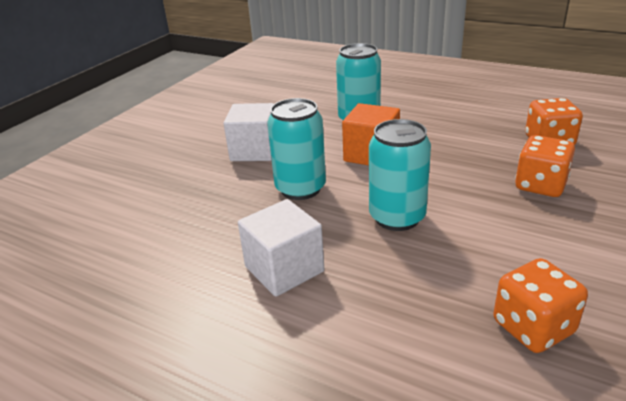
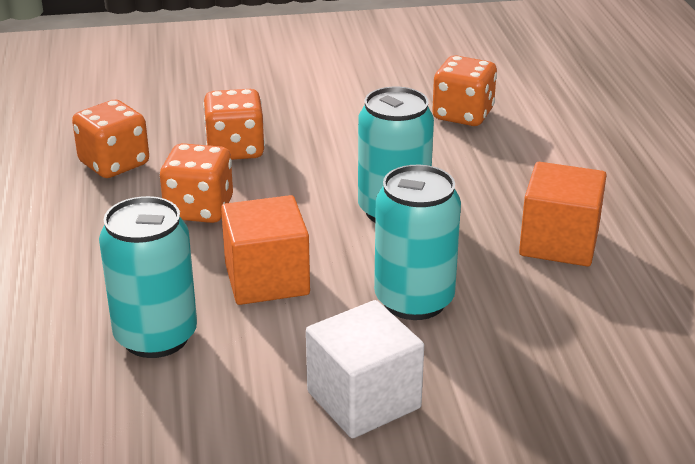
camera: 130 degrees left, 0 degrees up
white cube [238,199,324,297] -> orange cube [519,162,607,266]
none -> orange dice [160,143,233,223]

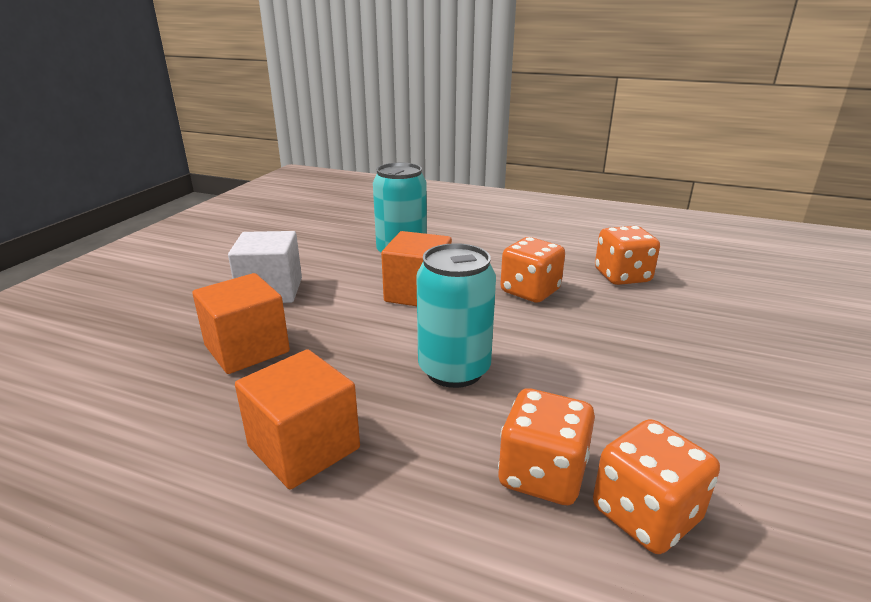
camera: 120 degrees right, 5 degrees down
orange dice [203,89,265,160] -> orange dice moved to [498,388,595,505]
turquoise can [374,165,461,320] -> none
none -> orange cube [192,273,290,374]

